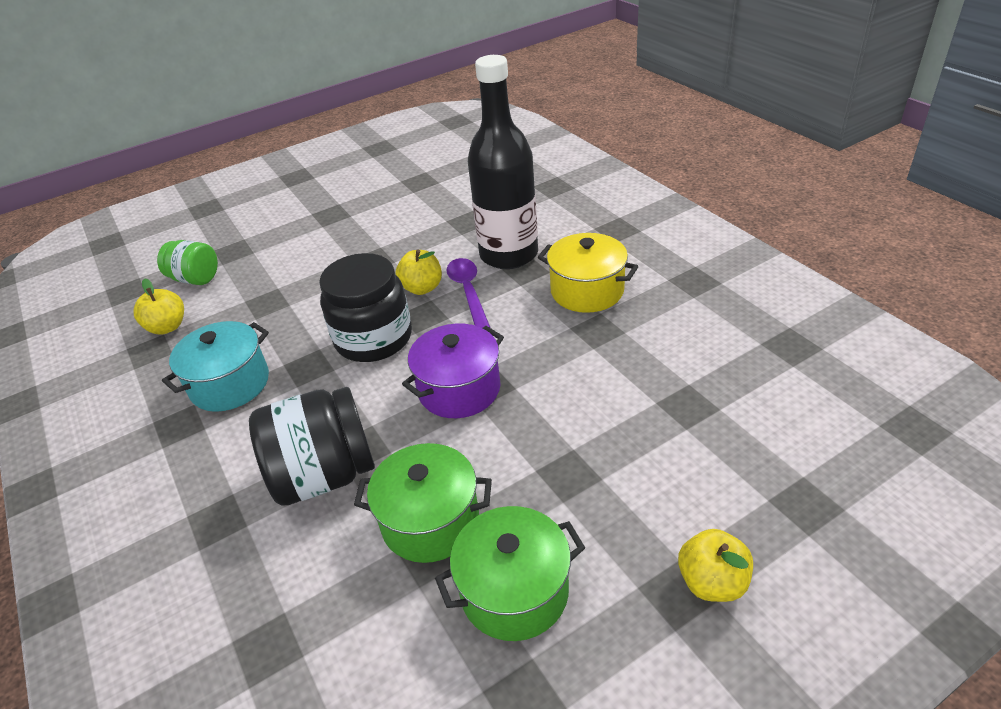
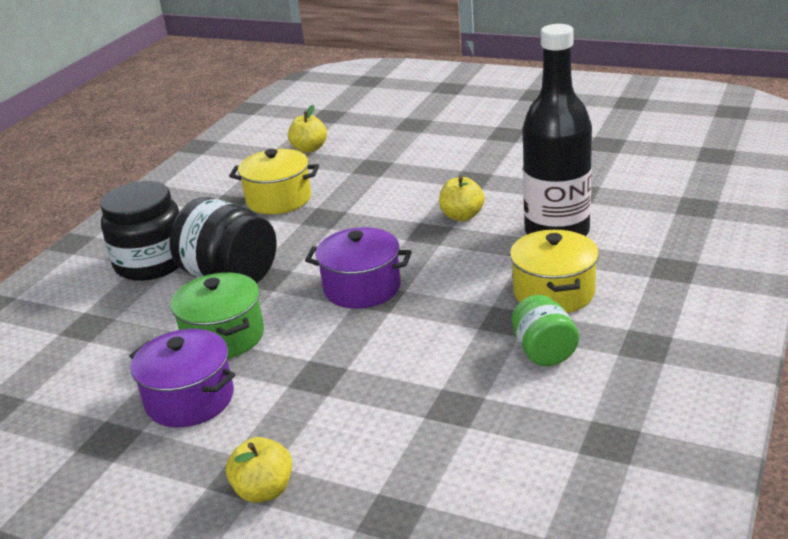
camera: 55 degrees right, 10 degrees down
green jar [157,240,218,285] -> green jar moved to [512,295,579,366]
turquoise pot [162,321,269,412] -> yellow pot [229,149,319,214]
black jar [319,253,412,362] -> black jar moved to [100,181,179,281]
green pot [435,506,585,641] -> purple pot [129,329,235,427]
purple spoon [447,258,491,328] -> none

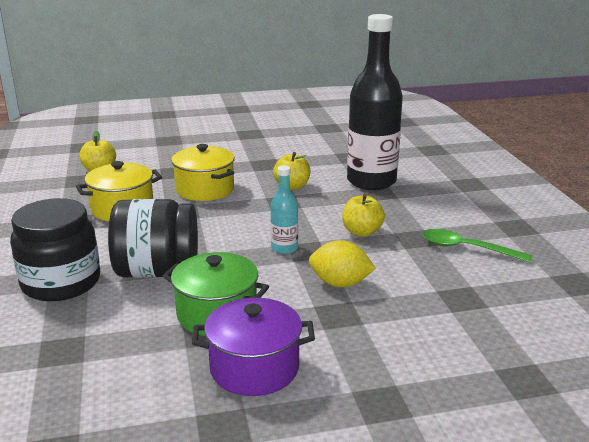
camera: 40 degrees left, 5 degrees down
yellow apple [226,437,292,503] -> yellow apple moved to [342,194,385,237]
purple pot [305,227,412,309] -> turquoise bottle [271,165,298,254]
yellow pot [510,230,599,313] -> yellow pot moved to [171,144,235,201]
green jar [512,295,579,366] -> green spoon [422,229,533,263]
none -> yellow lemon [309,240,376,287]

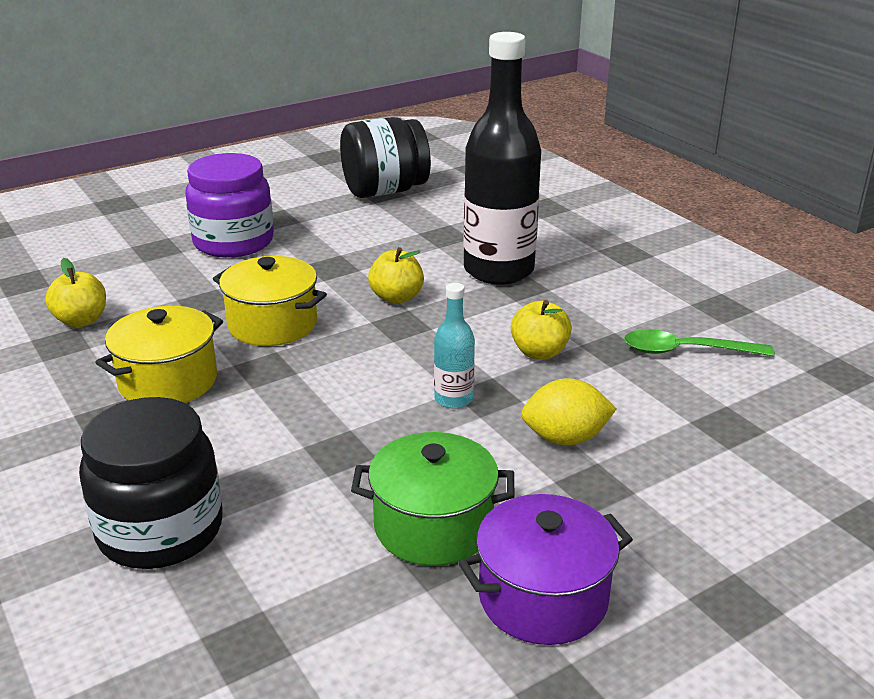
camera: 20 degrees left, 5 degrees up
black jar [108,199,198,278] -> black jar moved to [340,117,431,198]
none -> purple jar [185,153,274,258]

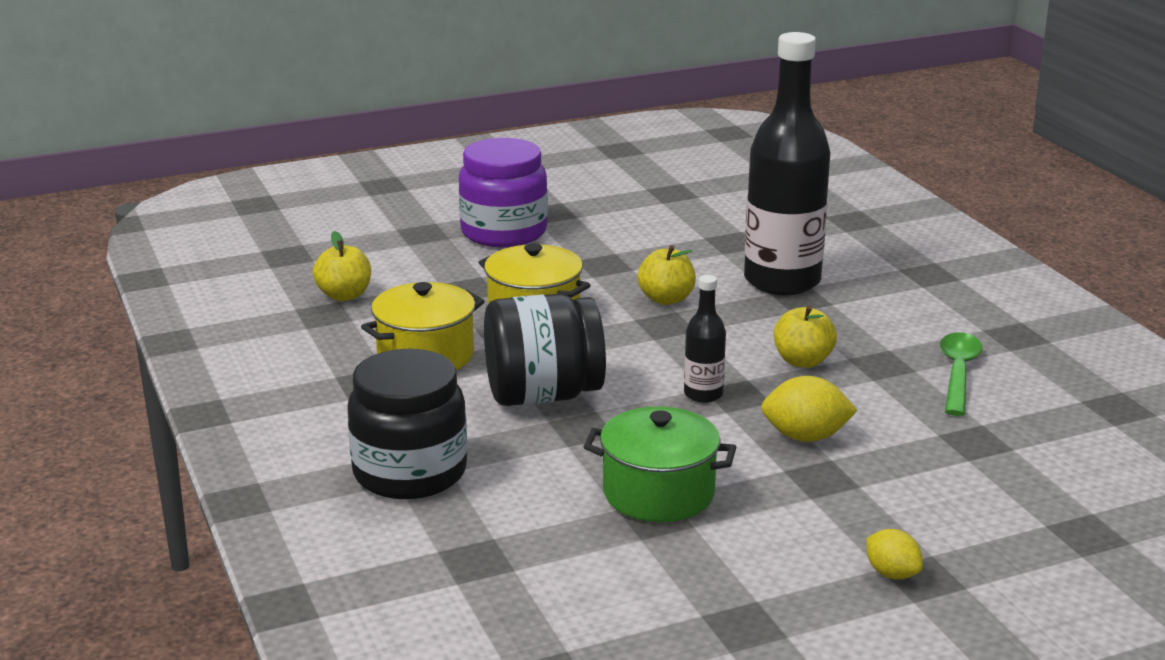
camera: 10 degrees right, 5 degrees down
black jar [340,117,431,198] -> black jar moved to [484,294,606,406]
turquoise bottle [434,283,475,409] -> black bottle [684,275,726,403]
purple pot [459,494,633,645] -> none
green spoon [624,329,775,356] -> green spoon turned 90 degrees clockwise [940,332,982,416]
none -> yellow lemon [866,529,923,579]

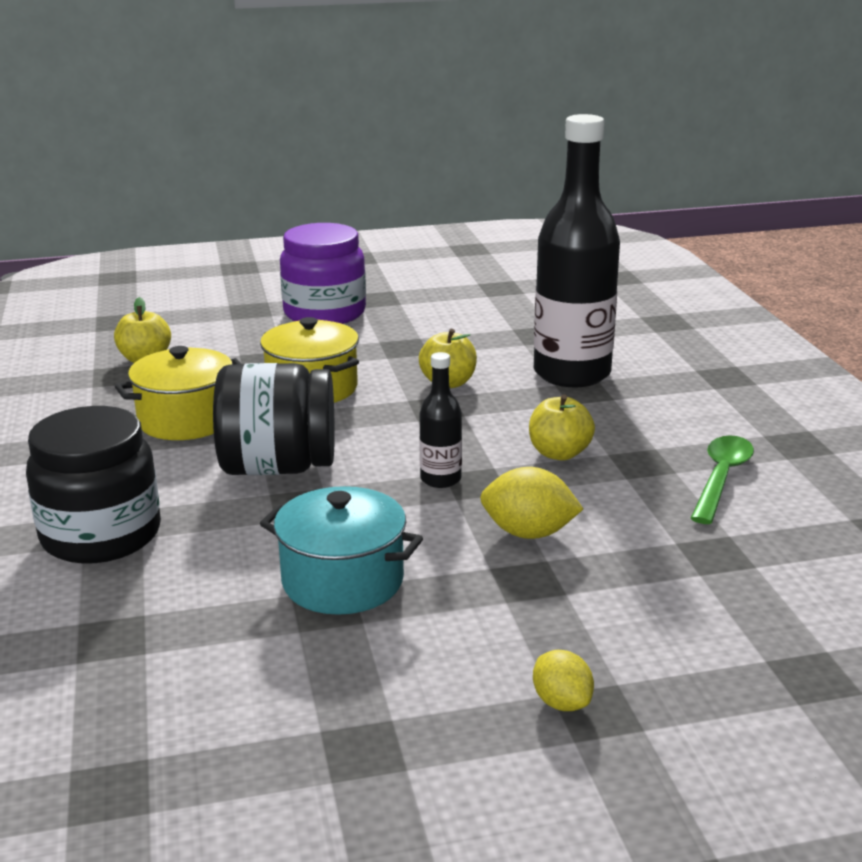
camera: 10 degrees right, 0 degrees up
green pot [584,406,736,522] -> turquoise pot [260,486,423,615]

